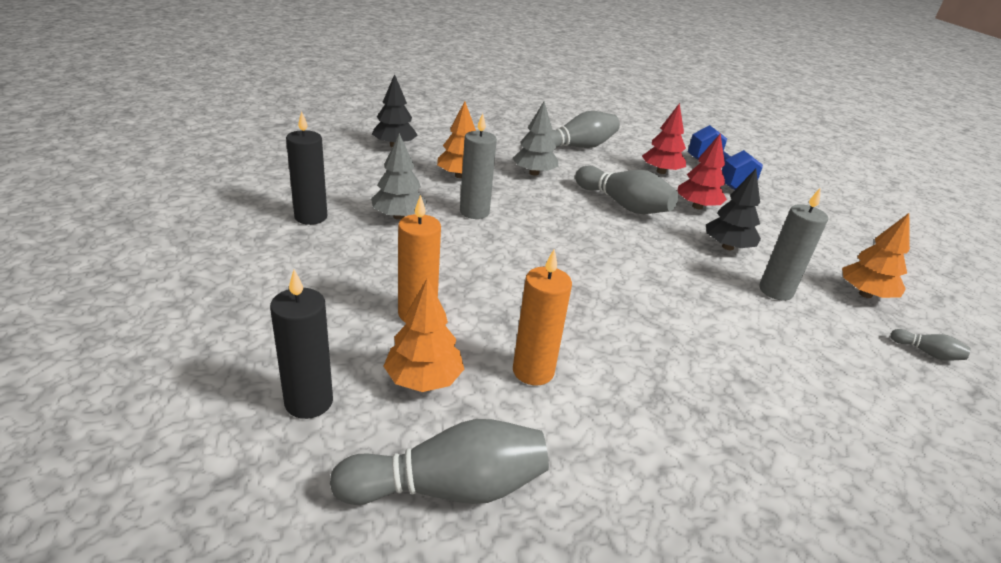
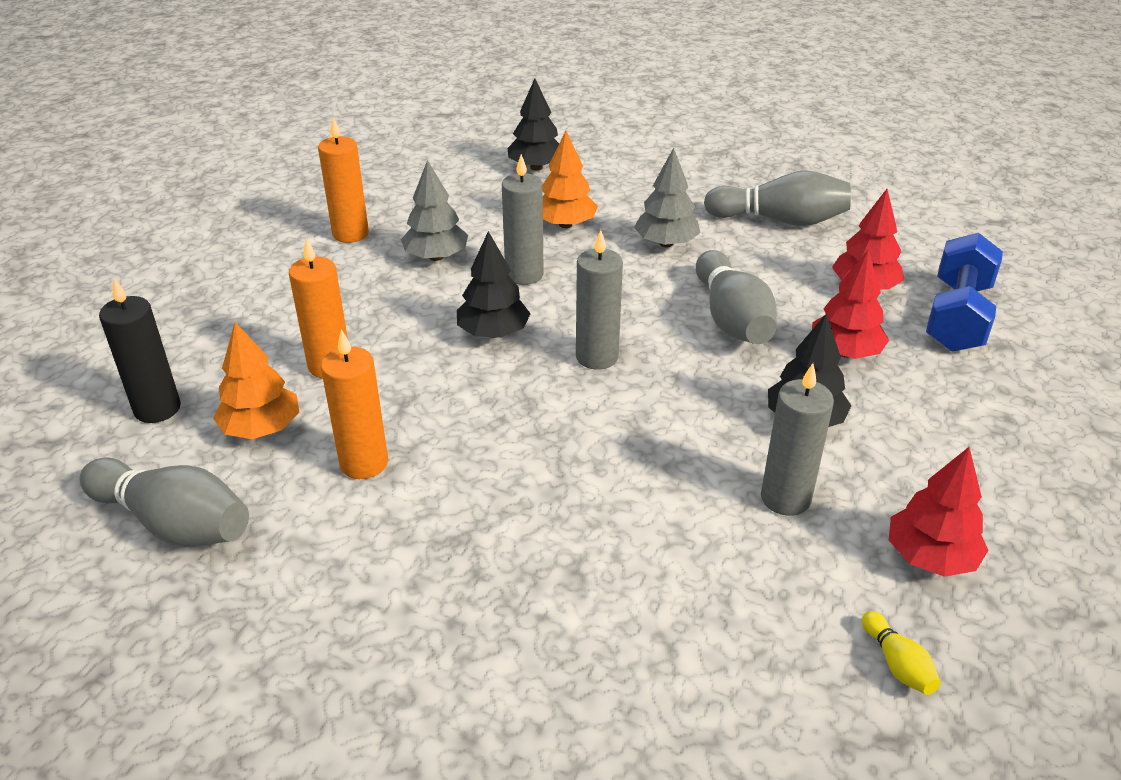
camera: 40 degrees right, 5 degrees up
black candle [286,111,328,225] -> orange candle [318,117,369,243]
orange tree [842,213,910,298] -> red tree [889,447,988,577]
grey bowling pin [890,329,971,361] -> yellow bowling pin [862,611,941,695]
none -> black tree [457,231,531,338]
none -> grey candle [576,230,623,370]

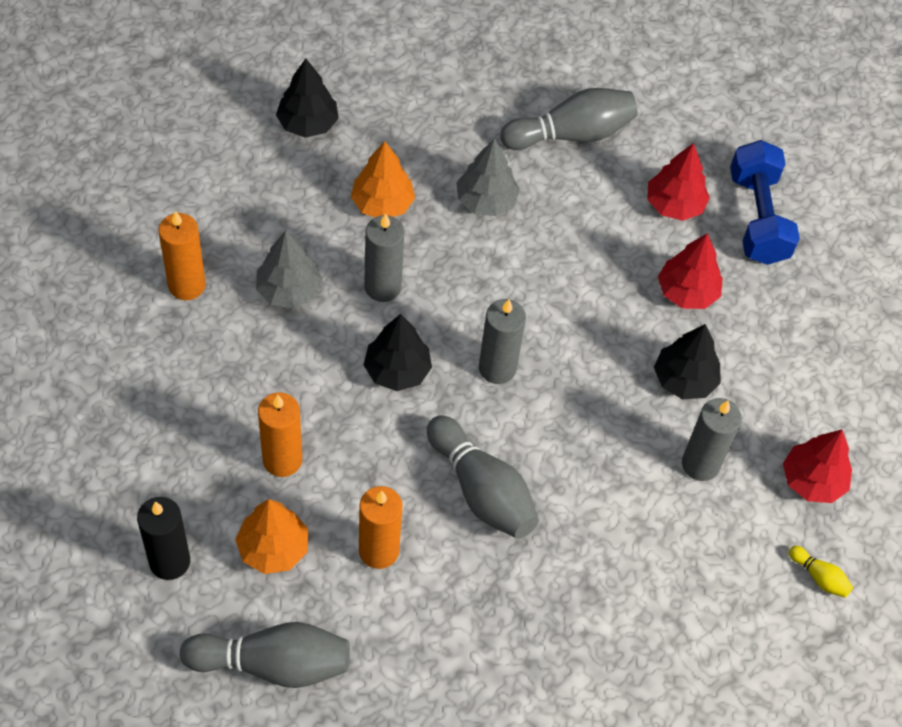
camera: 30 degrees left, 20 degrees up
grey bowling pin [696,250,777,344] -> grey bowling pin moved to [427,415,539,539]

